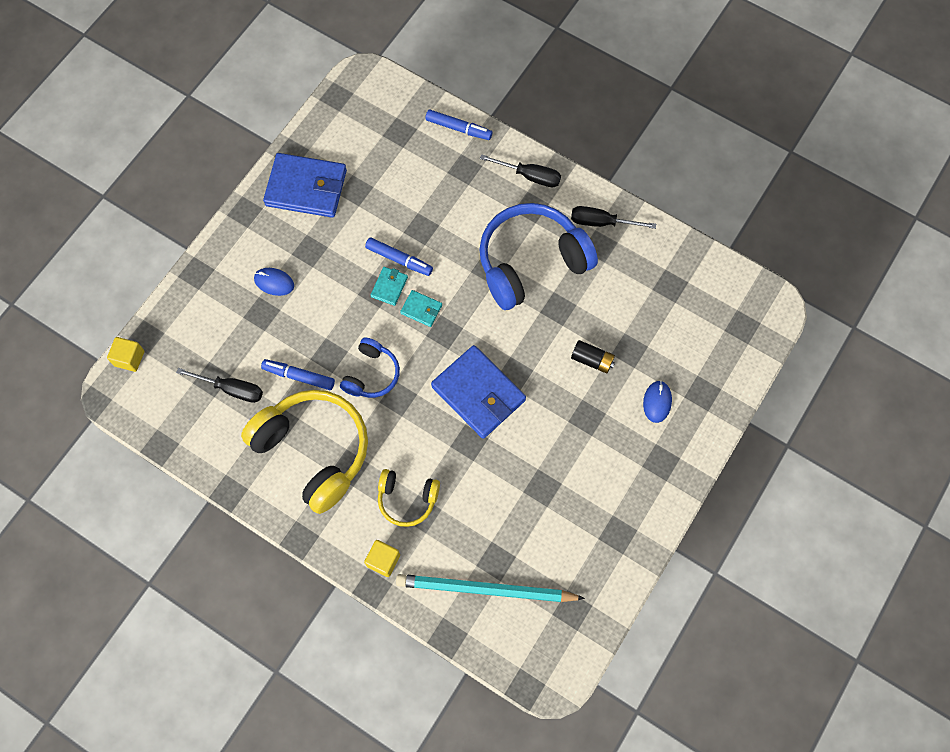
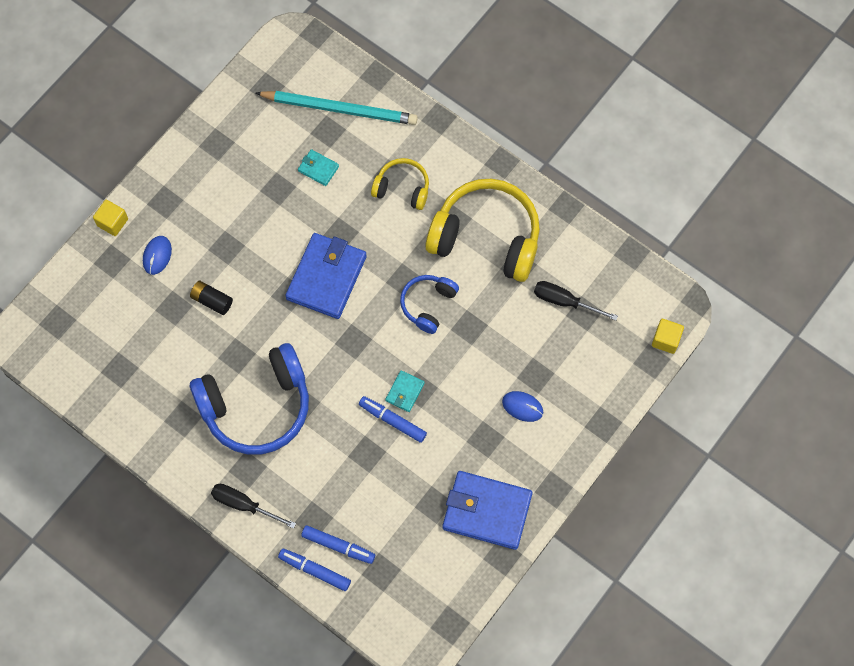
camera: 175 degrees left, 0 degrees up
yellow headphones [241,390,368,514] -> yellow headphones turned 150 degrees clockwise [425,179,540,282]
blue marker [261,359,335,390] -> blue marker moved to [301,525,375,564]
yellow cube [364,540,400,577] -> yellow cube moved to [93,200,128,236]
turquoise wallet [400,290,442,327] -> turquoise wallet moved to [298,149,339,186]
blue wallet [431,345,526,439] -> blue wallet turned 60 degrees clockwise [285,233,367,319]
black screwdriver [571,206,656,229] -> none

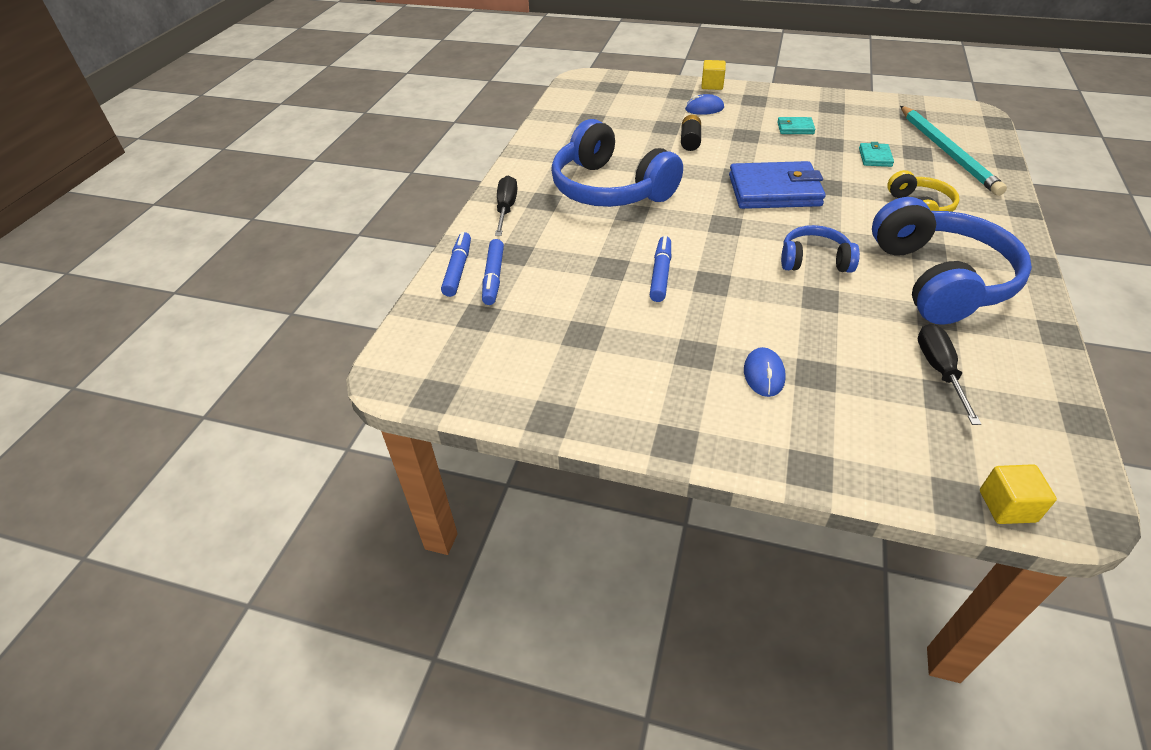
camera: 70 degrees right, 25 degrees down
turquoise wallet [385,370,425,412] -> turquoise wallet moved to [777,117,815,134]
yellow headphones [425,179,540,282] -> blue headphones [872,197,1032,325]
blue wallet [443,471,533,550] -> none

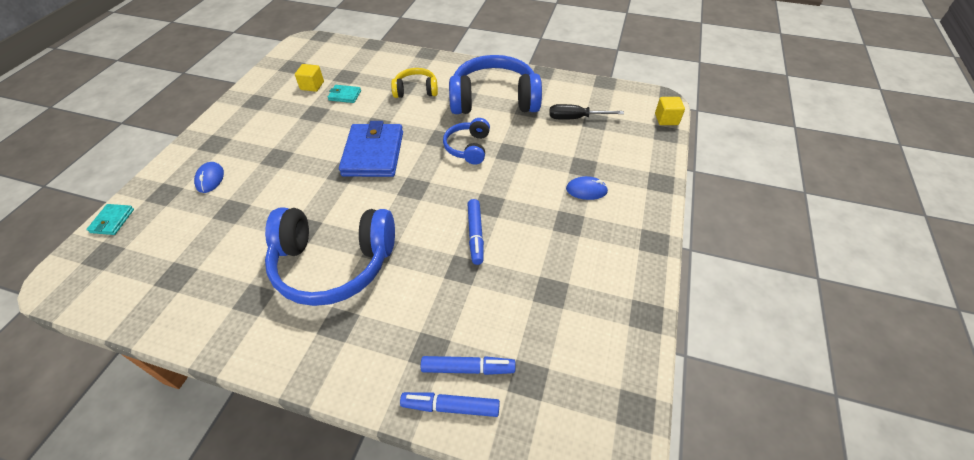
camera: 90 degrees left, 5 degrees up
black screwdriver [495,175,518,236] -> none
blue headphones [551,119,683,207] -> blue headphones turned 45 degrees clockwise [265,207,395,306]
blue marker [650,236,671,302] -> blue marker turned 105 degrees counterclockwise [468,199,484,265]
black battery [681,115,701,151] -> none
yellow cube [701,60,726,90] -> yellow cube moved to [295,64,324,92]
turquoise wallet [777,117,815,134] -> turquoise wallet moved to [86,204,134,235]
turquoise pencil [900,106,1007,196] -> none

